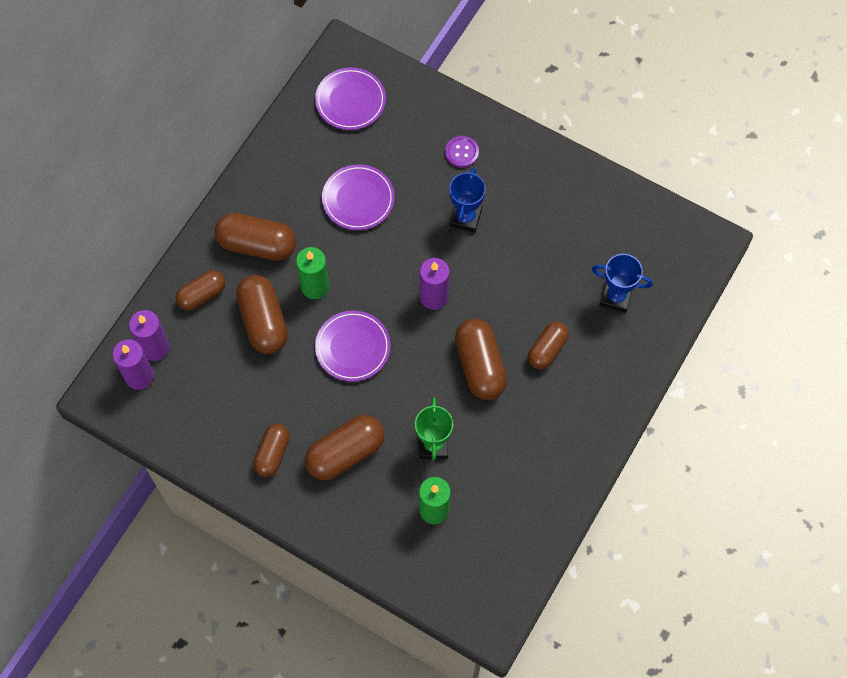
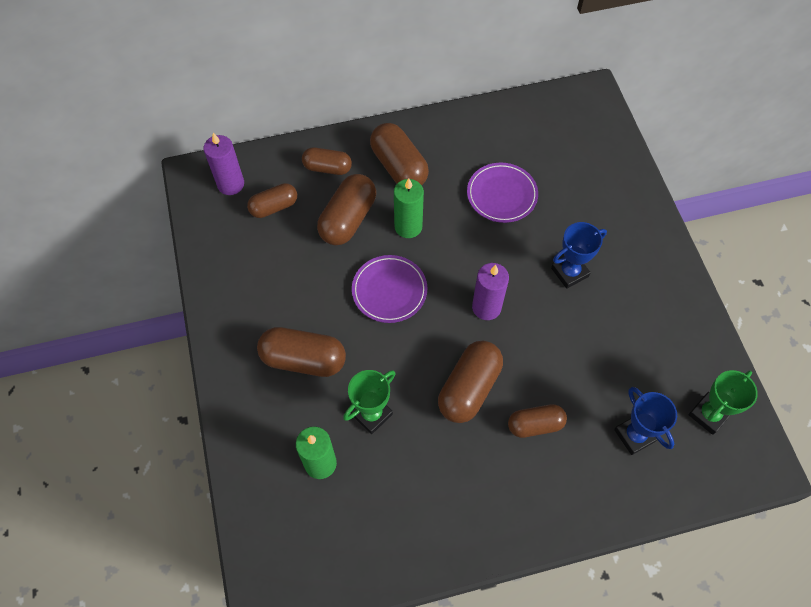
camera: 45 degrees right, 5 degrees down
purple candle [129,310,169,361] -> none
brown capsule [253,424,290,477] -> brown capsule moved to [247,183,297,218]
purple plate [315,67,386,130] -> none
purple button [445,136,479,168] -> none
none -> green trophy [688,370,758,435]

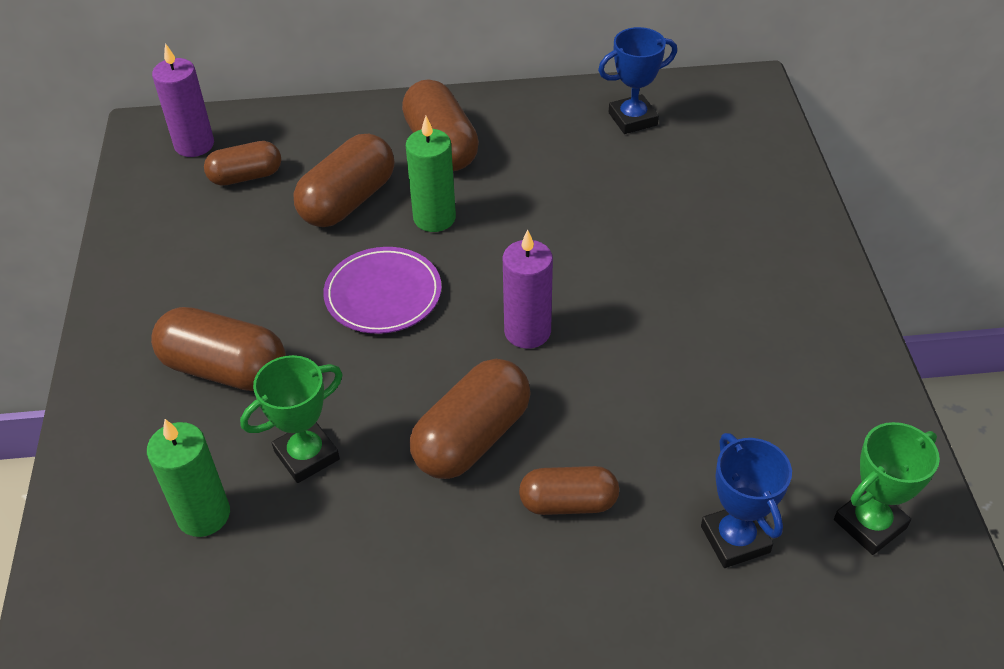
camera: 10 degrees right, 15 degrees down
brown capsule [302,147,352,175] -> none
purple plate [467,163,538,223] -> none
blue trophy [551,222,607,289] -> blue trophy moved to [598,27,677,134]

